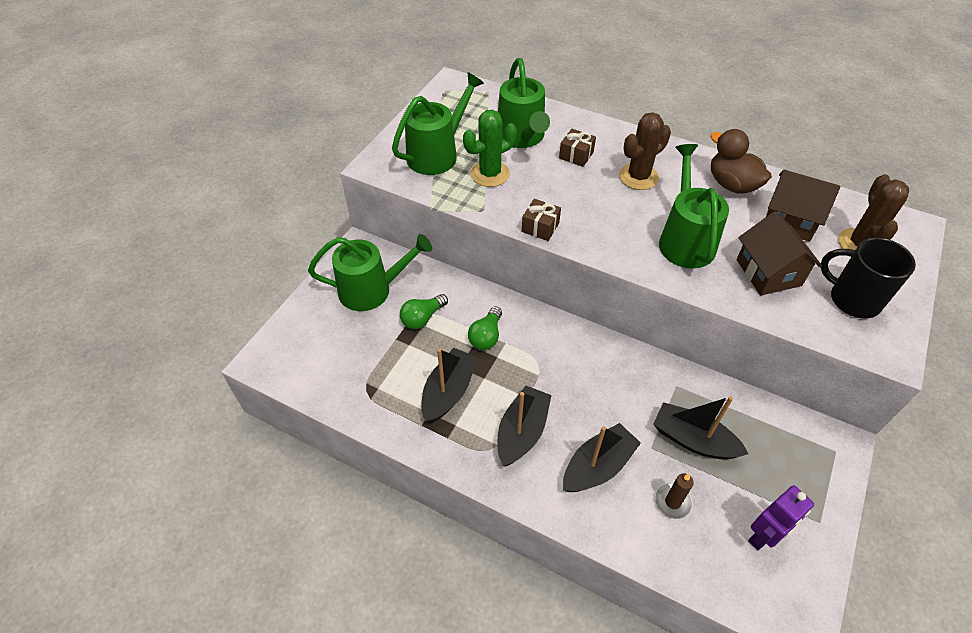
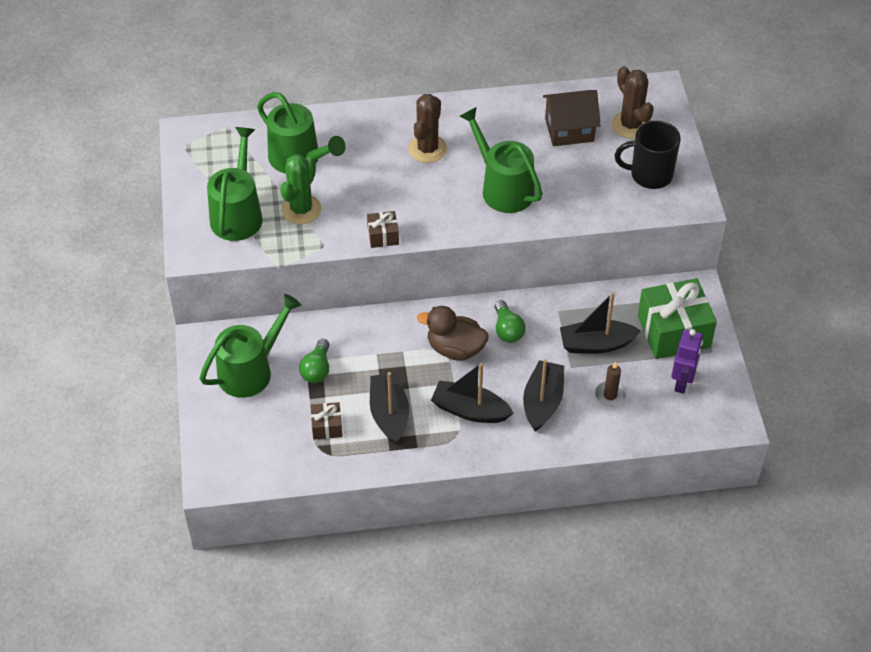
camera: 35 degrees left, 0 degrees up
green light bulb [468,306,502,350] -> green light bulb moved to [495,300,526,343]
black boat [498,386,552,467] -> black boat turned 60 degrees counterclockwise [431,363,513,423]
brown gift [559,129,596,167] -> brown gift moved to [310,402,342,440]
brown duck [710,129,772,194] -> brown duck moved to [417,306,489,361]
brown house [736,211,822,295] -> none
none -> green gift [638,278,717,359]

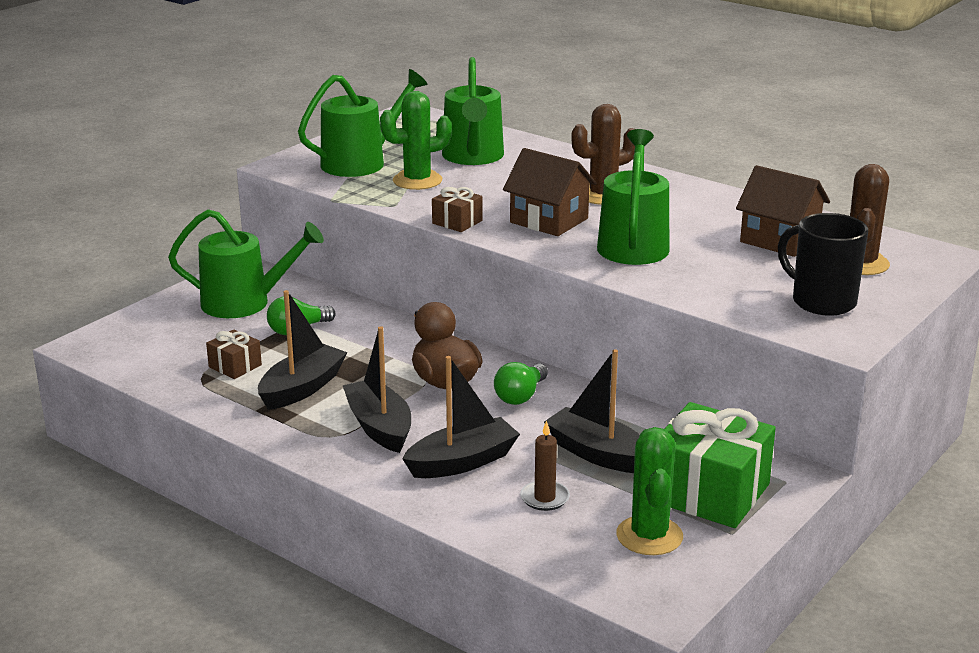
camera: 45 degrees right, 25 degrees down
purple robot [671,329,703,394] -> green cactus [616,427,683,555]
none -> brown house [503,148,597,236]

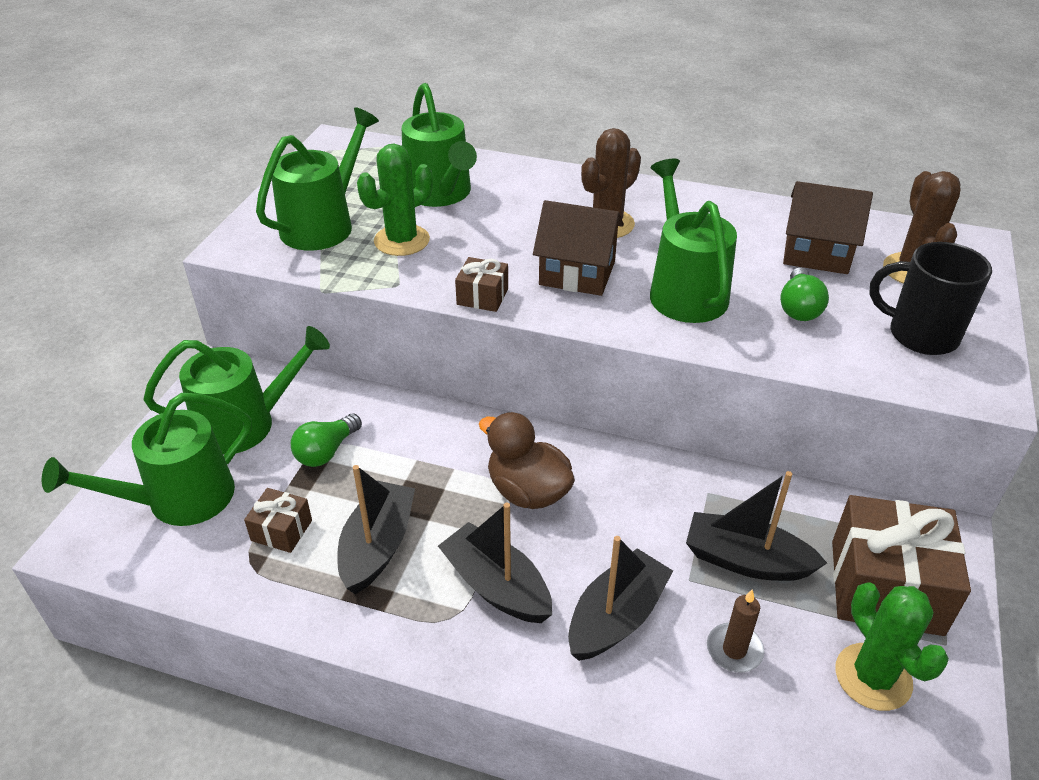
camera: 20 degrees left, 15 degrees up
green light bulb [494,362,548,405] -> green light bulb moved to [780,268,829,321]
green gift [665,402,776,528] -> brown gift [832,495,971,636]
none -> green watering can [42,393,252,526]

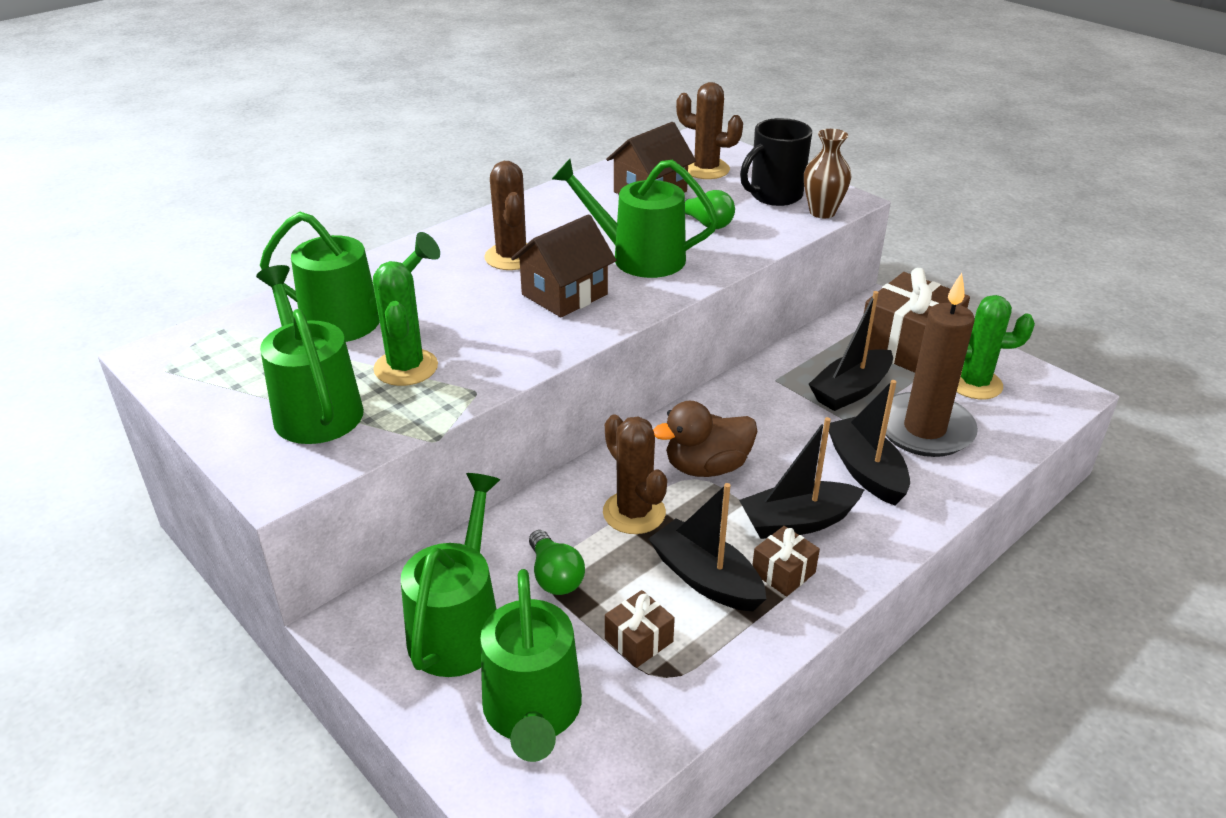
camera: 60 degrees left, 5 degrees down
brown gift [455,257,508,312] -> brown gift moved to [752,526,820,596]
brown candle [707,589,764,673] -> brown candle [886,273,978,457], size x2.22
none -> brown cactus [603,415,667,534]
none -> brown vase [804,129,851,218]

